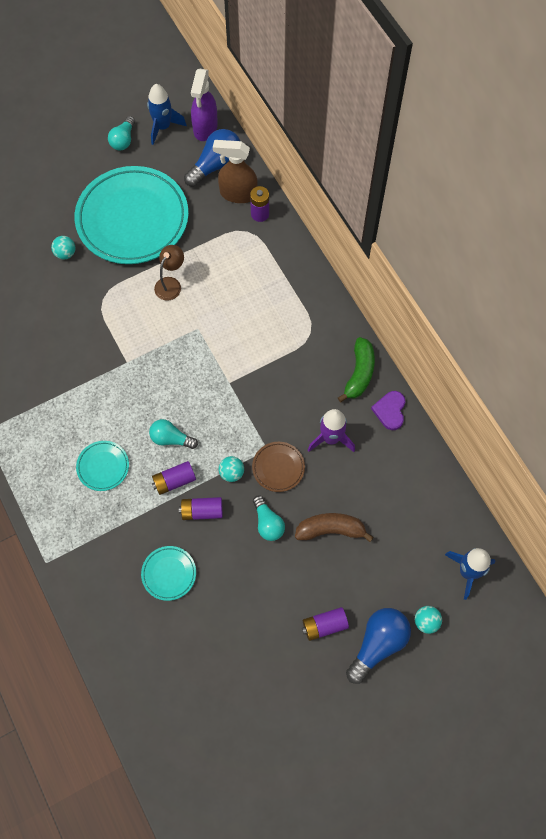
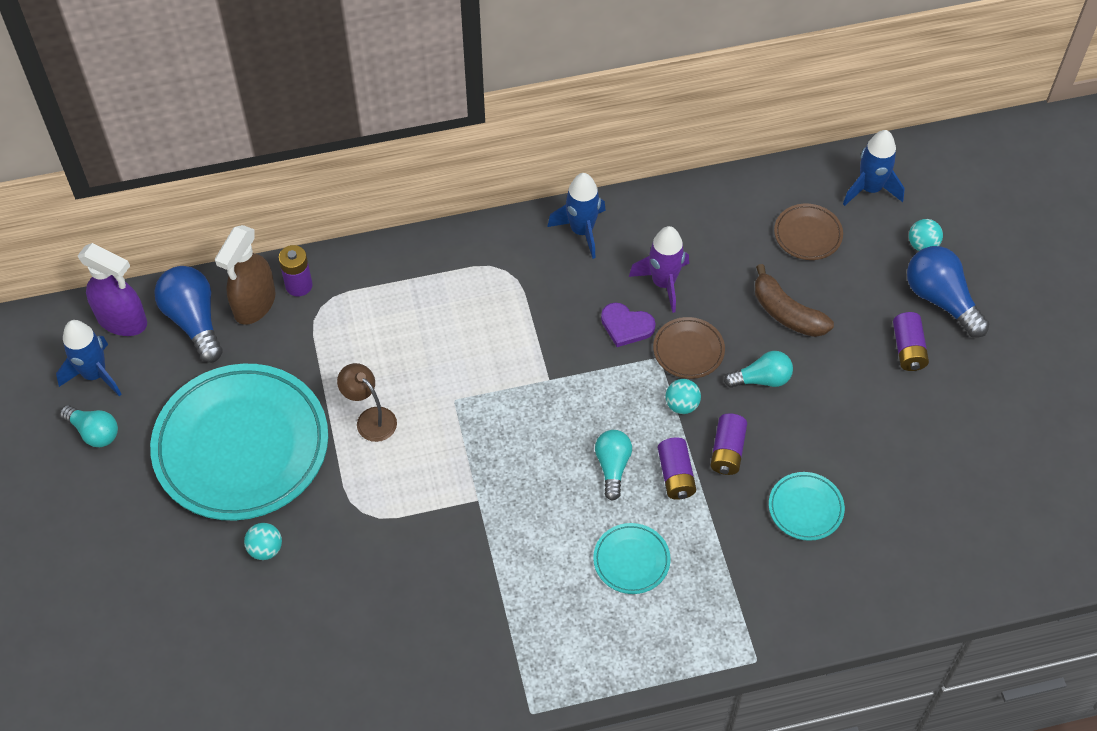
camera: 75 degrees left, 10 degrees down
turquoise light bulb [149,419,198,449] -> turquoise light bulb turned 150 degrees clockwise [595,430,632,501]
brown banana [295,513,374,542] -> brown banana turned 60 degrees counterclockwise [755,264,834,337]
green banana [338,337,375,402] -> blue rocket [547,173,606,259]
purple heart [371,391,406,430] -> purple heart moved to [601,303,656,347]
none -> brown plate [774,204,843,260]

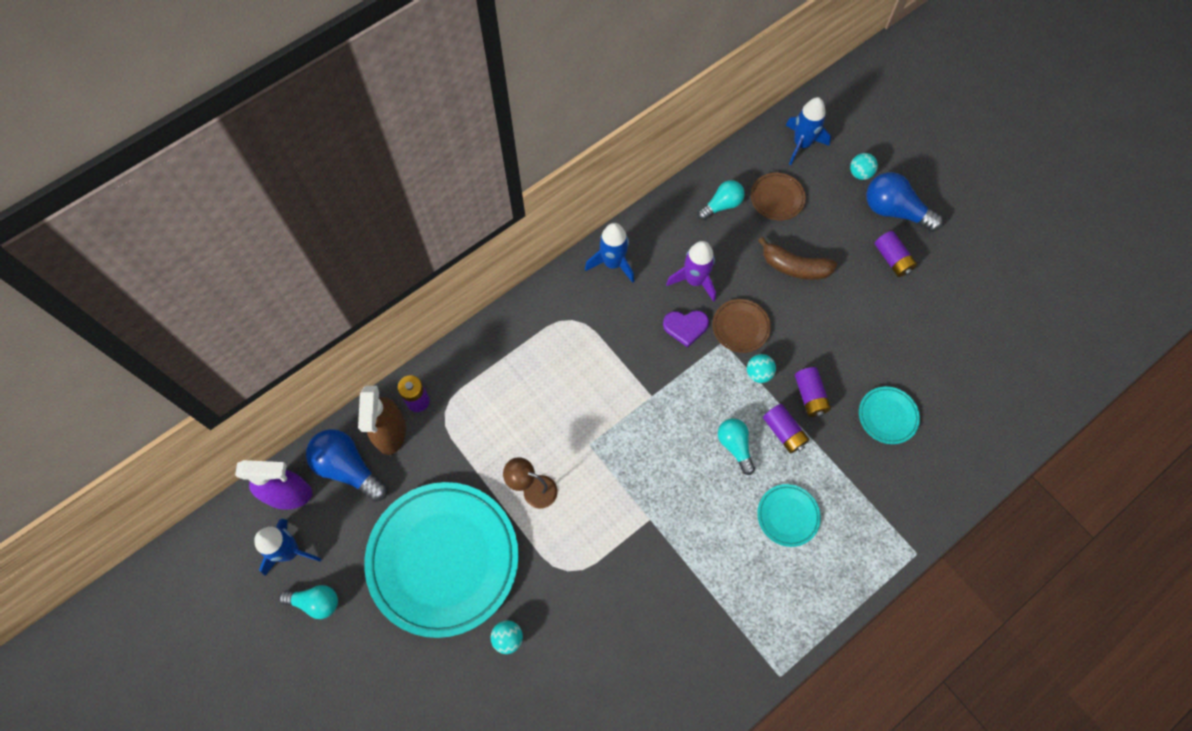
camera: 25 degrees left, 10 degrees up
turquoise light bulb [724,351,793,388] -> turquoise light bulb moved to [698,180,745,220]

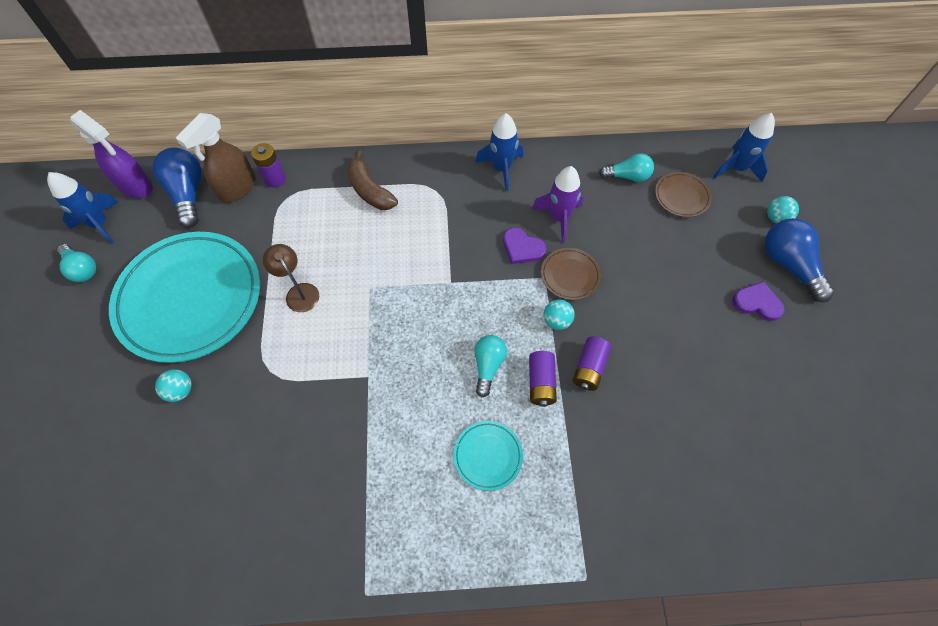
camera: 35 degrees right, 5 degrees down
brown banana [758,237,837,280] -> brown banana moved to [347,150,398,210]
turquoise plate [859,386,920,444] -> none
purple battery [875,231,917,277] -> purple heart [732,281,784,321]

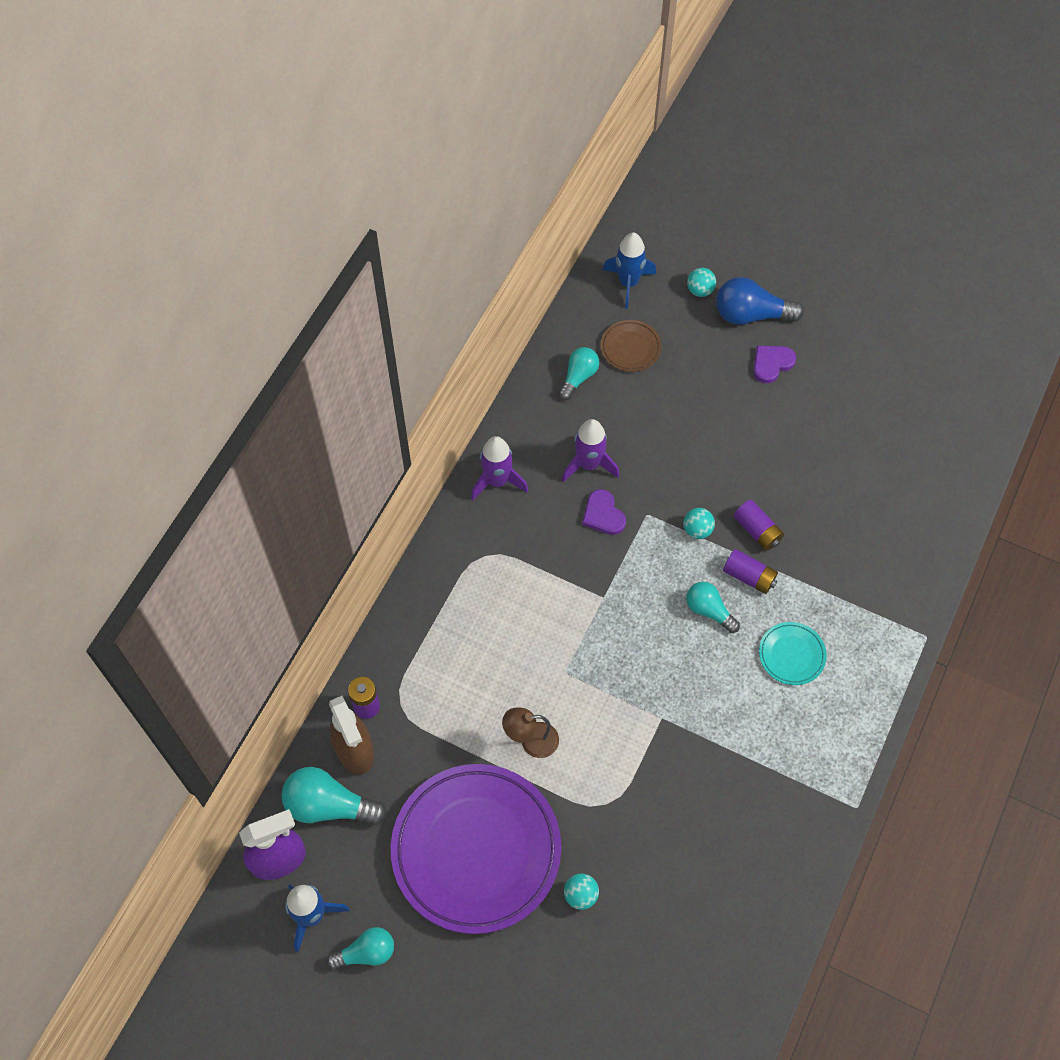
camera: 60 degrees left, 0 degrees up
turquoise plate [109,232,260,363] -> purple plate [391,764,561,934]
blue light bulb [152,148,202,228] -> turquoise light bulb [281,767,387,825]
brown banana [347,150,398,210] -> none
blue rocket [476,113,523,191] -> purple rocket [471,436,528,500]
purple heart [503,228,547,264] -> purple heart turned 90 degrees clockwise [582,489,626,535]
brown plate [541,248,601,300] -> none

